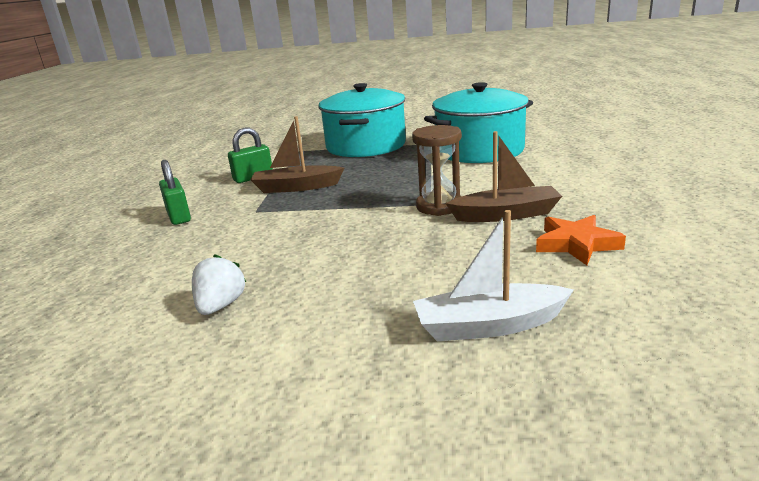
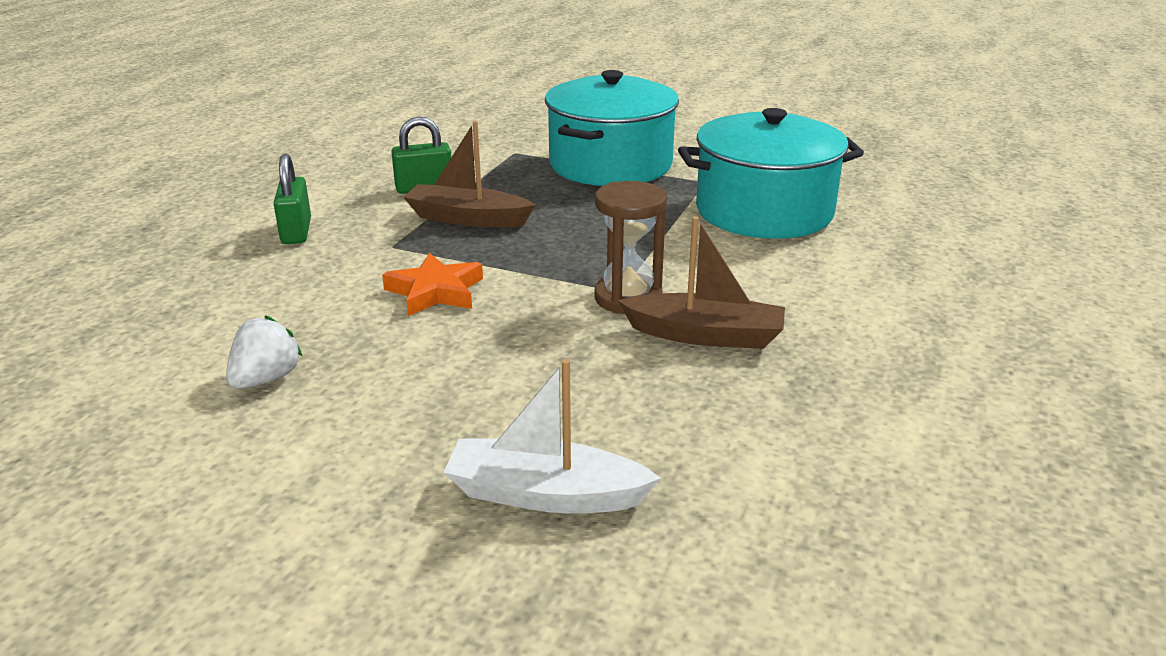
camera: 15 degrees right, 5 degrees up
orange star [536,215,626,265] -> orange star moved to [382,253,483,316]

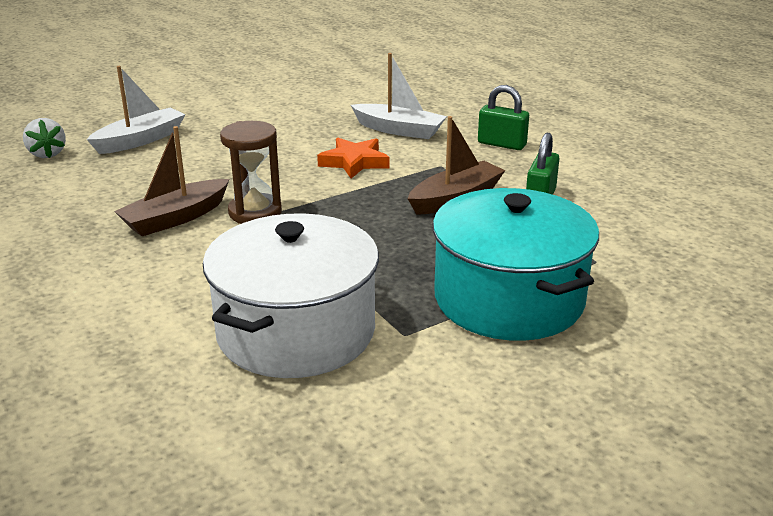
camera: 125 degrees right, 0 degrees up
white strawberry [226,315,303,389] -> white strawberry moved to [23,118,66,158]
turquoise pot [678,108,864,239] -> white pot [203,213,379,378]
none -> white boat [351,53,447,139]

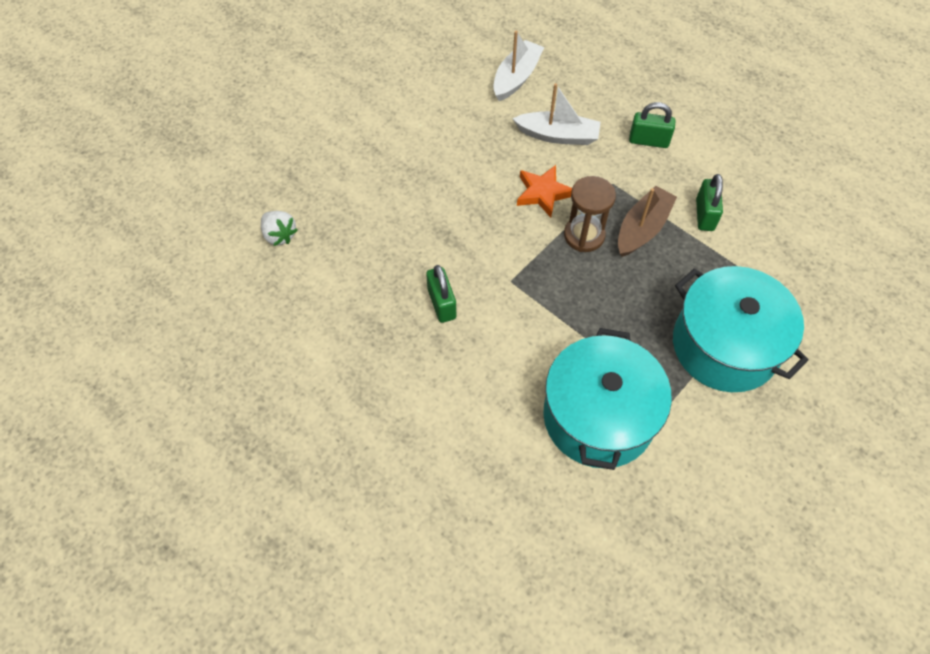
camera: 15 degrees left, 30 degrees up
white boat [86,66,185,154] -> white boat moved to [493,31,544,101]
brown boat [114,126,229,236] -> green padlock [426,265,456,323]
white pot [203,213,379,378] -> turquoise pot [543,328,672,470]
brown hourglass [220,121,282,224] -> brown hourglass moved to [564,176,616,252]

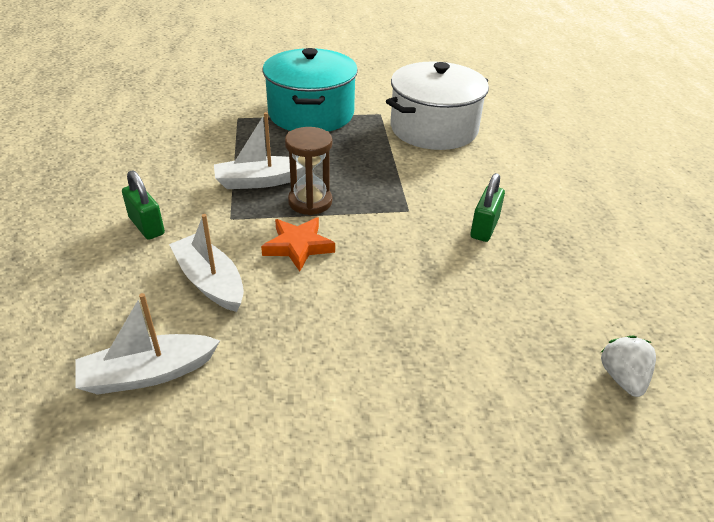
camera: 140 degrees left, 20 degrees down
turquoise pot [543,328,672,470] -> white pot [386,61,489,150]
brown boat [618,186,677,257] -> white boat [214,112,306,189]
green padlock [696,174,723,231] -> none

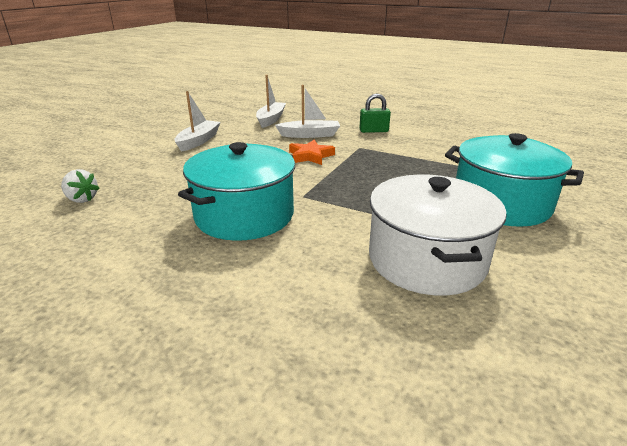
camera: 125 degrees right, 10 degrees down
white boat [214,112,306,189] -> white boat moved to [174,91,221,152]
brown hourglass [285,127,332,215] -> none
green padlock [470,173,505,242] -> turquoise pot [178,142,295,241]

